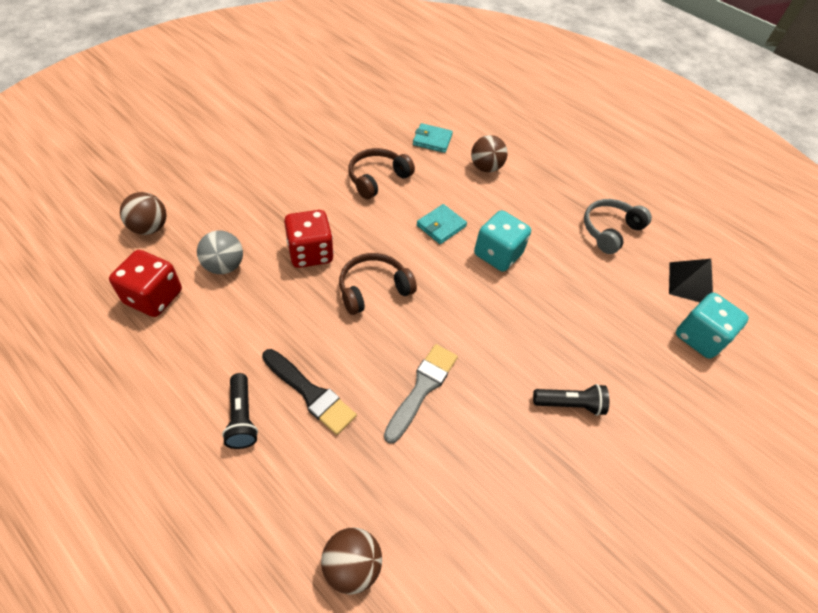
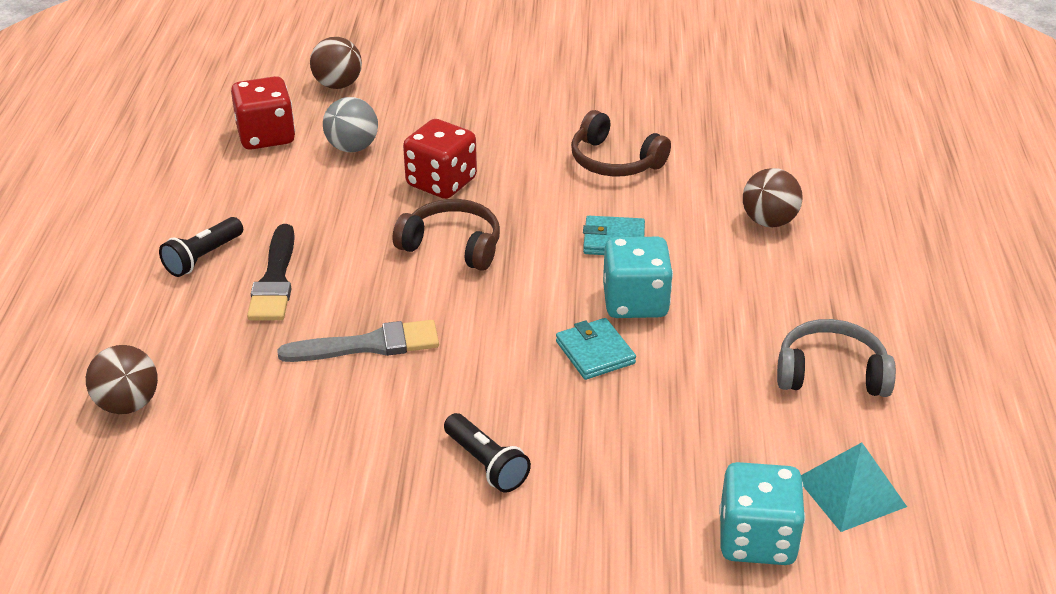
camera: 55 degrees right, 15 degrees down
brown headphones [348,148,415,199] -> brown headphones turned 150 degrees counterclockwise [571,110,671,176]
turquoise wallet [413,123,453,153] -> turquoise wallet moved to [556,318,636,380]
black pyramid [669,259,713,302] -> turquoise pyramid [801,442,907,532]

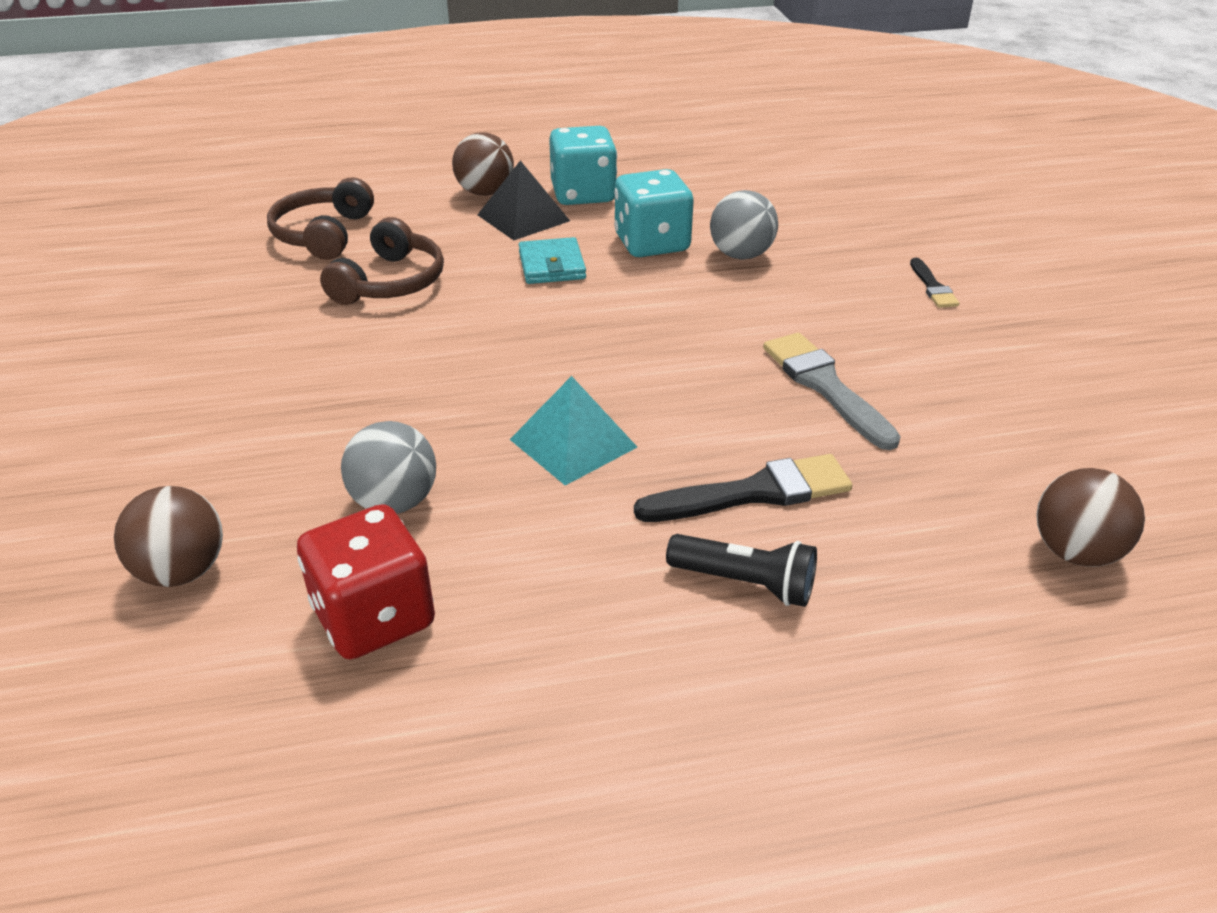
camera: 105 degrees left, 0 degrees up
brown headphones [393,199,500,271] -> brown headphones moved to [267,177,374,260]
red dice [403,119,477,199] -> none
black flashlight [444,413,531,492] -> black brush [910,258,959,308]
turquoise wallet [556,318,636,380] -> grey ball [710,190,778,260]
turquoise dice [719,462,805,565] -> turquoise dice moved to [549,126,617,205]
grey headphones [777,319,896,397] -> none
turquoise pyramid [801,442,907,532] -> turquoise pyramid moved to [510,376,637,486]
none -> black pyramid [477,160,570,240]

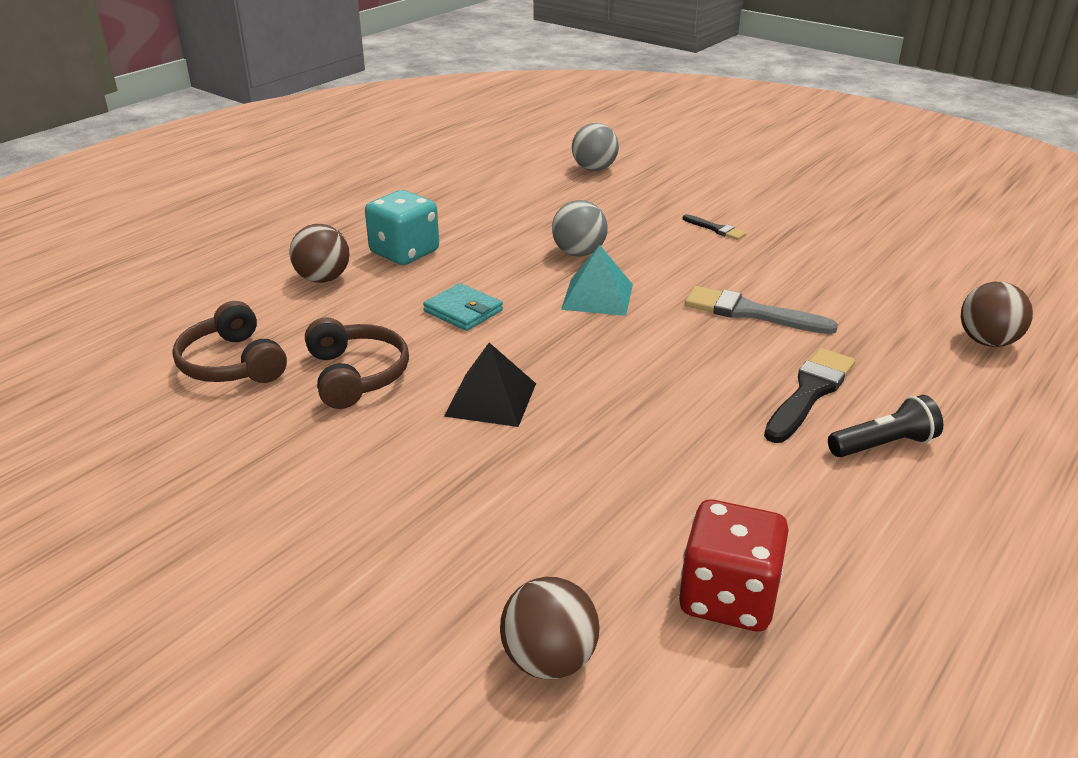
camera: 40 degrees left, 5 degrees down
grey ball [341,421,436,514] -> grey ball moved to [572,123,619,171]
black pyramid [477,160,570,240] -> black pyramid moved to [444,343,536,427]
turquoise pyramid [510,376,637,486] -> turquoise pyramid moved to [561,245,633,316]
turquoise dice [614,169,694,257] -> none

